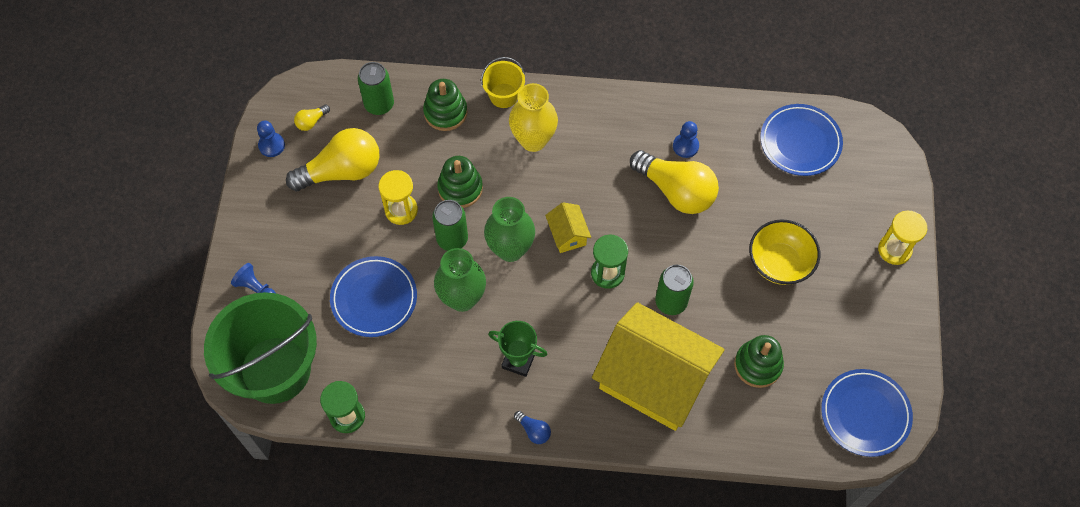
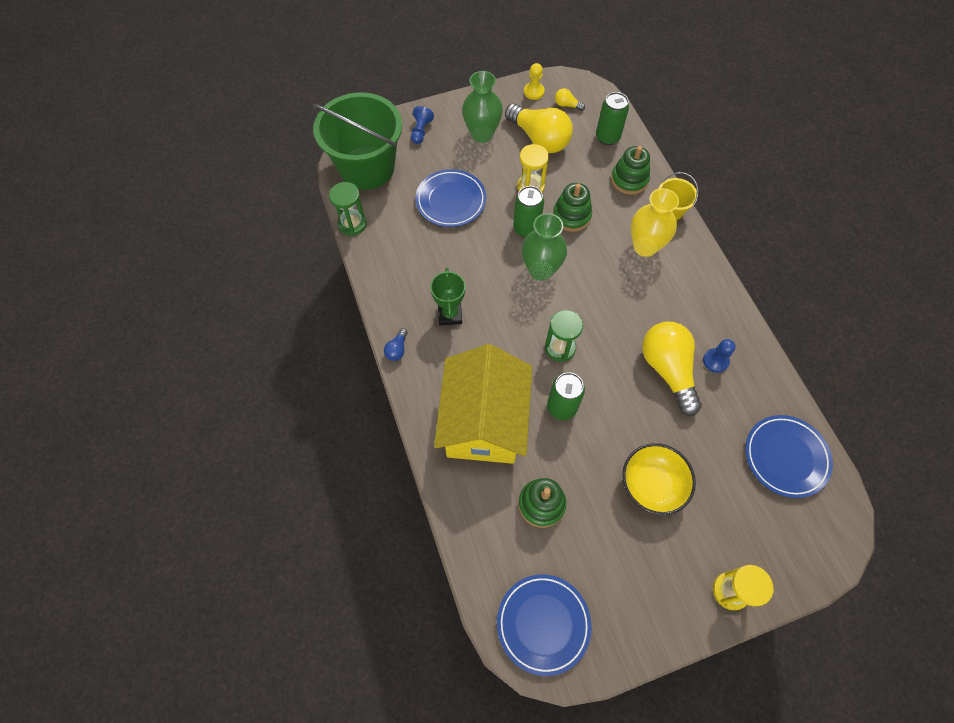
camera: 65 degrees right, 0 degrees up
blue pawn [257,121,285,157] -> yellow pawn [524,63,545,100]
green vase [434,248,486,312] -> green vase moved to [462,71,503,143]
yellow house [545,202,591,253] -> none
yellow light bulb [630,150,719,214] -> yellow light bulb turned 150 degrees clockwise [642,322,702,416]

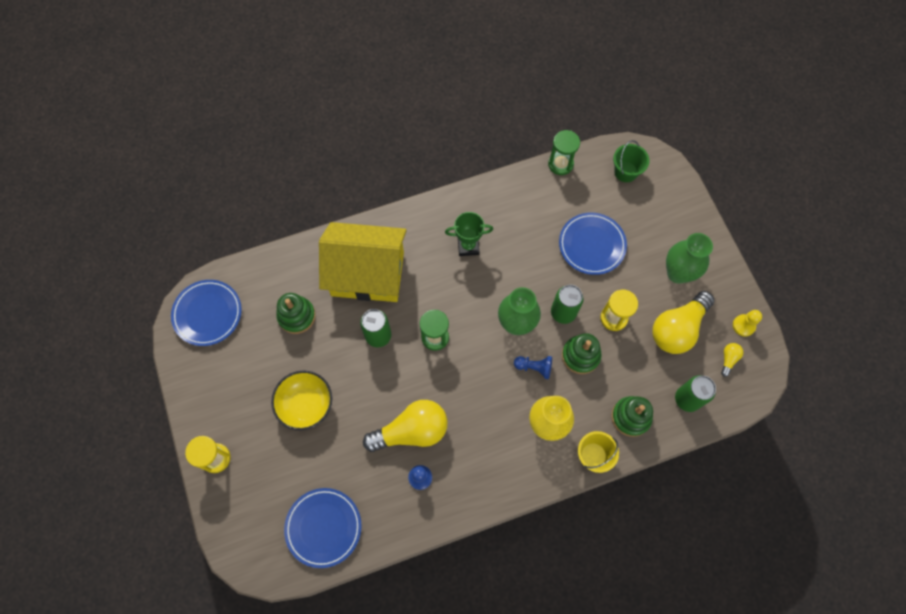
camera: 90 degrees right, 5 degrees up
green bucket [313,92,402,190] -> green bucket [613,140,650,182], size x0.45
blue light bulb [384,328,408,361] -> none
blue pawn [411,106,434,144] -> blue pawn moved to [514,356,552,379]

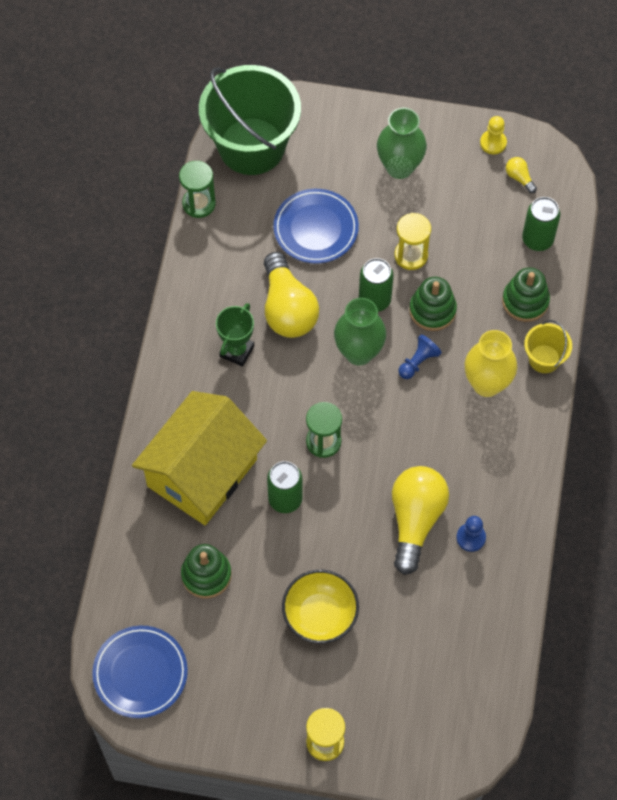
camera: 60 degrees left, 5 degrees down
blue plate [284,488,362,568] -> none
green bucket [613,140,650,182] -> green bucket [199,65,301,175], size x2.22
yellow light bulb [652,291,714,354] -> yellow light bulb moved to [264,252,319,338]

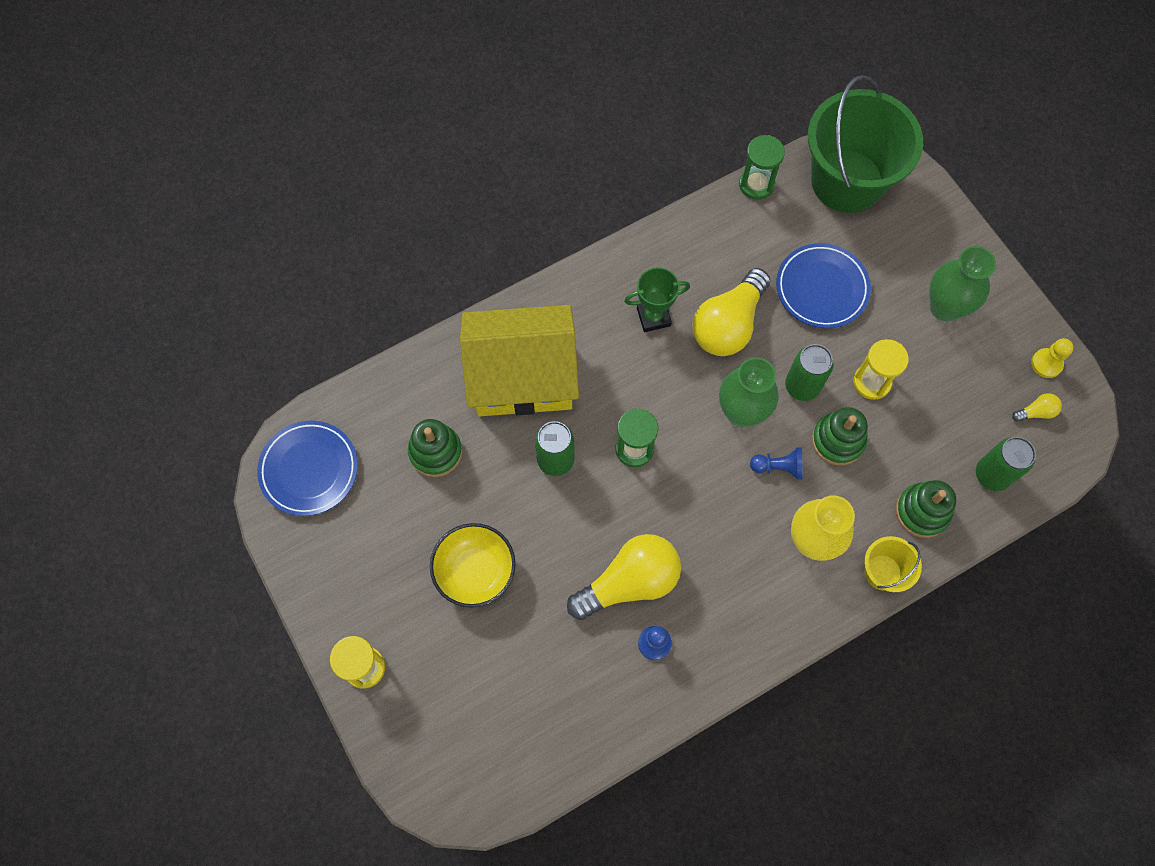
camera: 50 degrees right, 5 degrees up
yellow light bulb [506,157,537,193] -> yellow light bulb turned 60 degrees clockwise [1012,393,1062,422]

